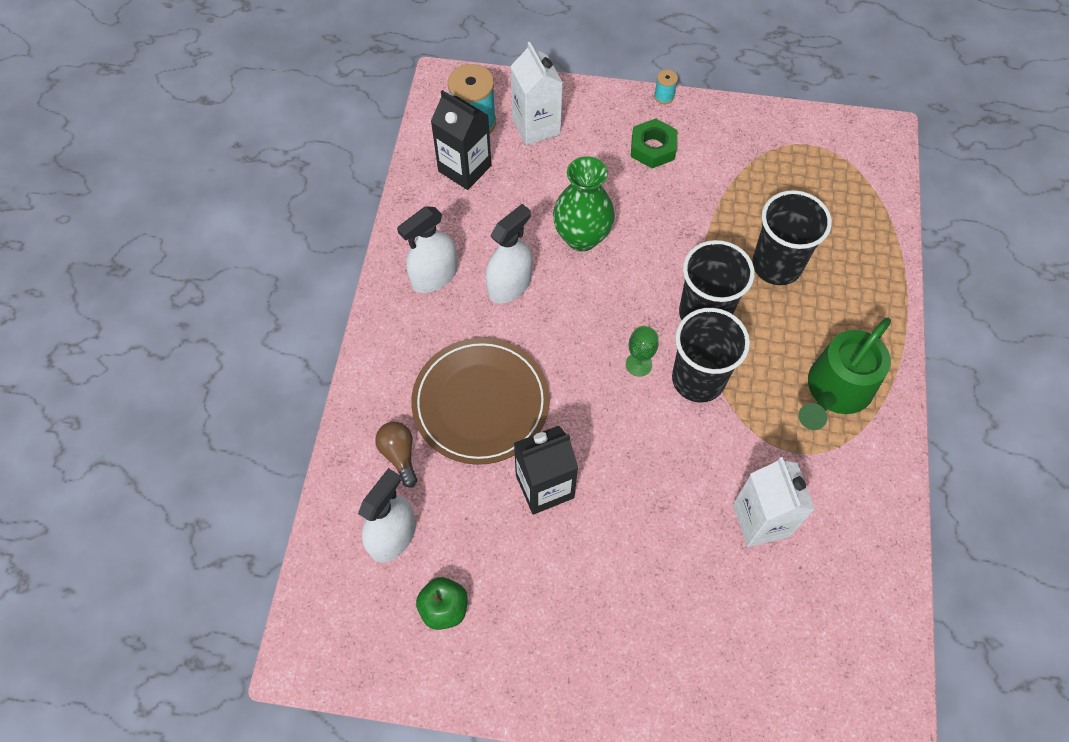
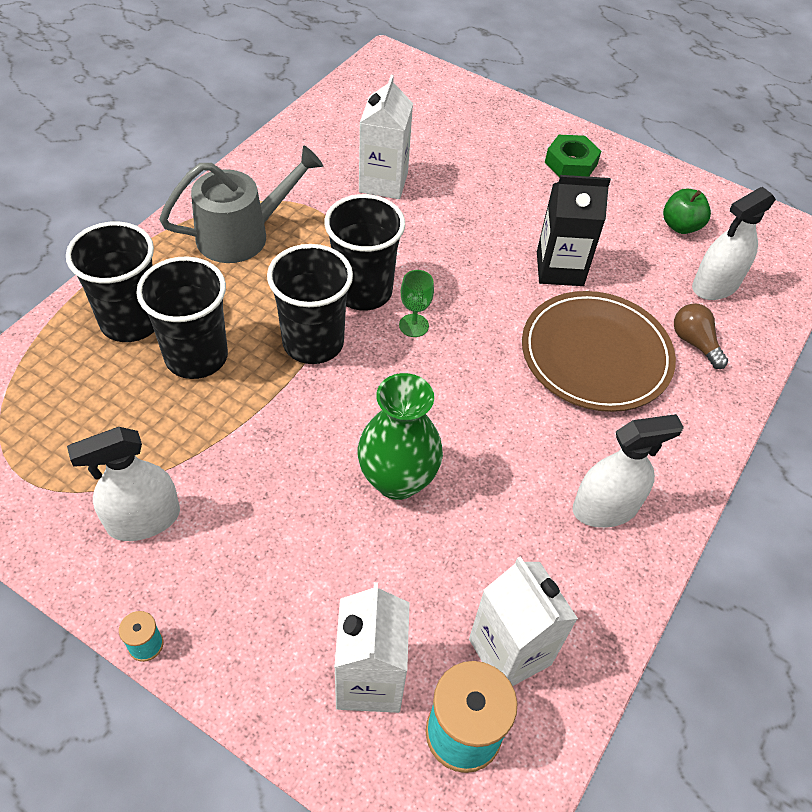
camera: 160 degrees left, 10 degrees down
brown light bulb [375,422,417,487] -> brown light bulb turned 150 degrees clockwise [674,303,728,369]
black carton [431,90,491,190] -> white carton [469,556,578,686]
white spray bottle [486,204,532,303] -> white spray bottle moved to [67,427,180,541]
green nut [631,118,677,168] -> green nut moved to [545,135,601,177]
green watering can [799,318,891,430] -> grey watering can [159,145,323,263]
none -> black cup [66,222,154,342]

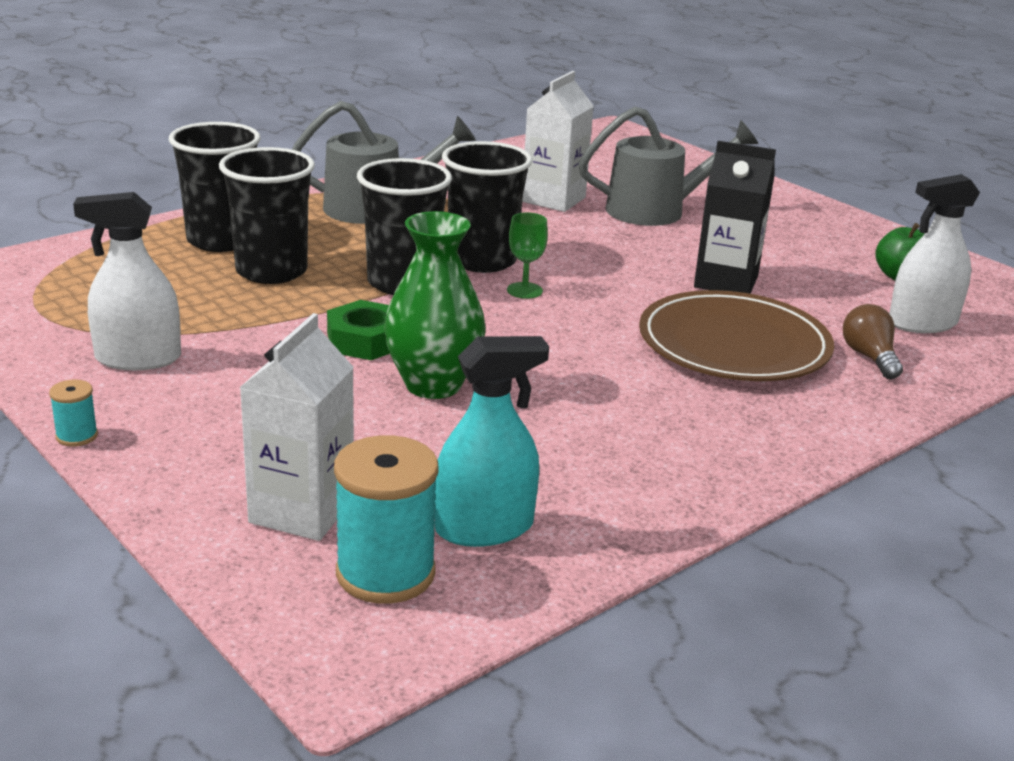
camera: 20 degrees right, 25 degrees down
white carton [469,556,578,686] -> turquoise spray bottle [435,336,549,547]
green nut [545,135,601,177] -> green nut moved to [327,300,390,360]
white spray bottle [573,414,684,528] -> none
none -> grey watering can [579,107,758,226]

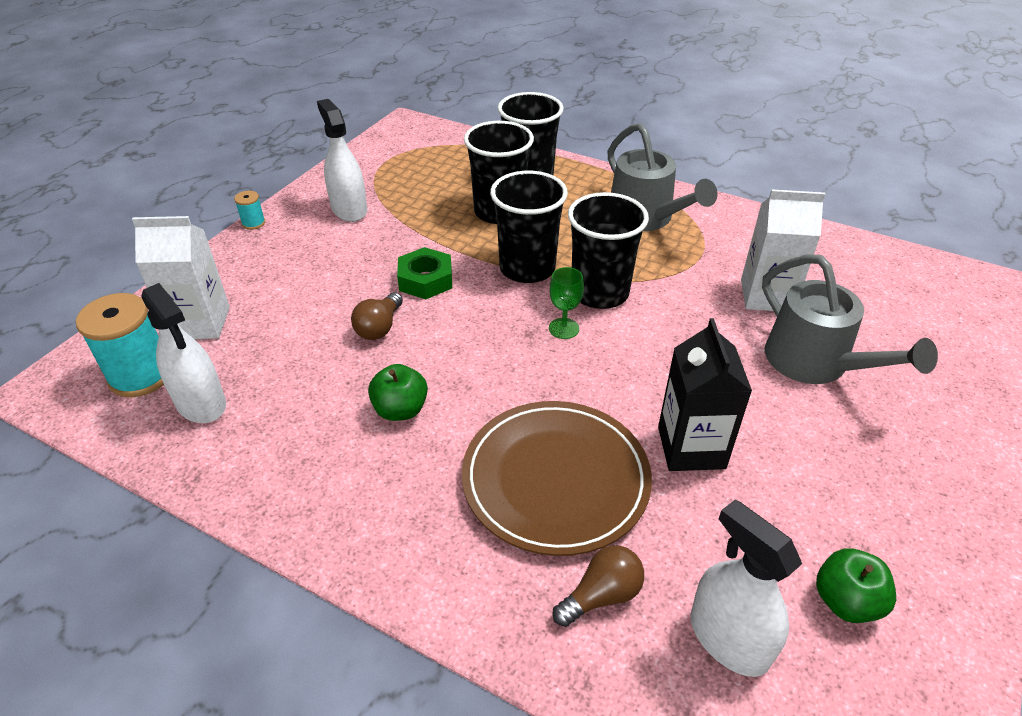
camera: 70 degrees right, 15 degrees up
green vase [384,211,486,399] -> brown light bulb [351,292,403,340]
turquoise spray bottle [435,336,549,547] -> white spray bottle [141,283,226,423]
none -> green apple [368,364,428,421]

